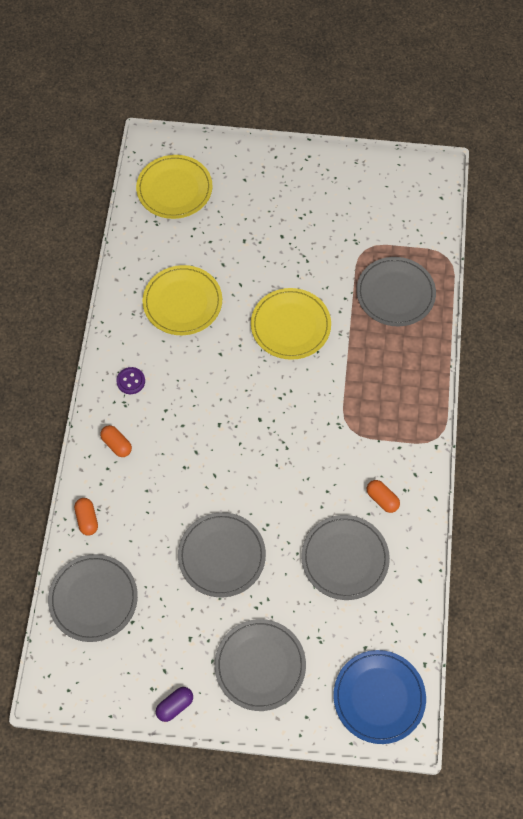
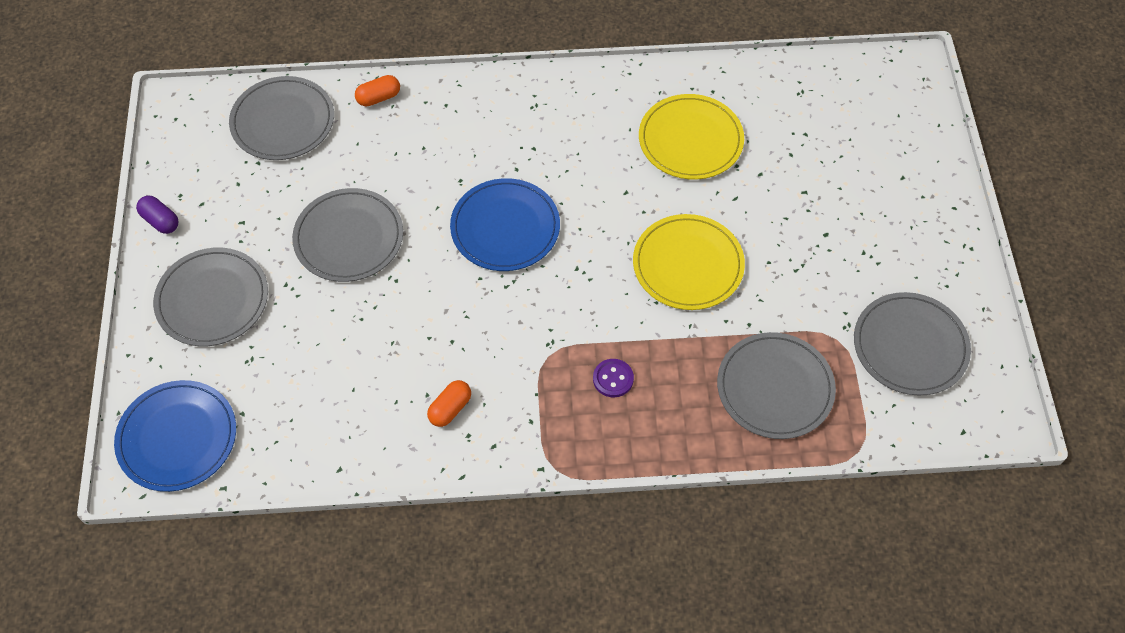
camera: 80 degrees right, 5 degrees down
orange capsule [100,425,132,457] -> none
purple button [116,367,145,394] -> purple button moved to [593,359,634,397]
yellow plate [136,155,212,219] -> none
grey plate [301,515,390,600] -> grey plate moved to [854,292,971,395]
none -> blue plate [450,178,560,271]

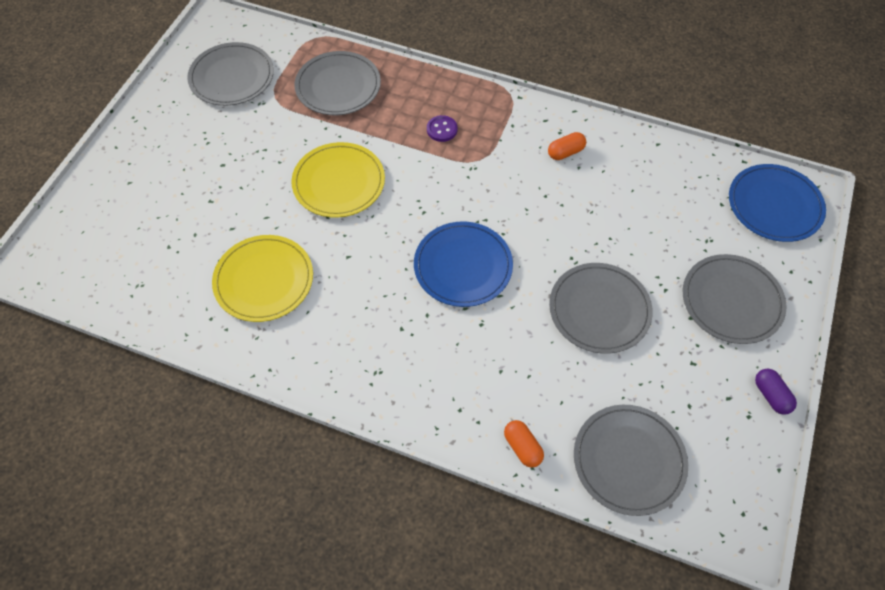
camera: 155 degrees left, 0 degrees up
orange capsule [355,75,400,106] -> orange capsule turned 60 degrees clockwise [504,420,544,468]

